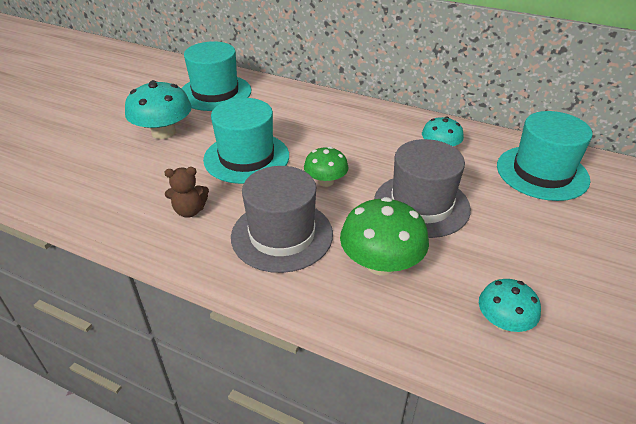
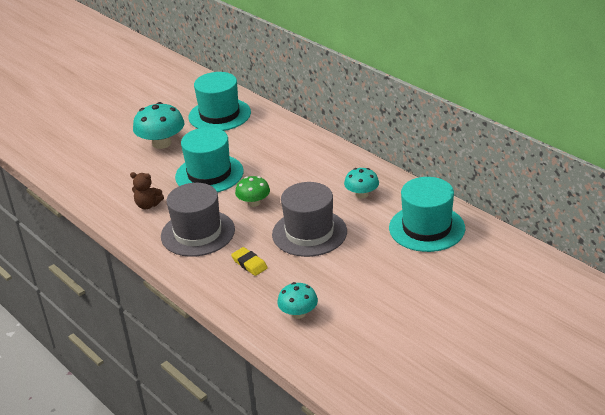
camera: 25 degrees right, 5 degrees down
green mushroom [340,197,429,275] -> yellow eraser [231,247,268,276]

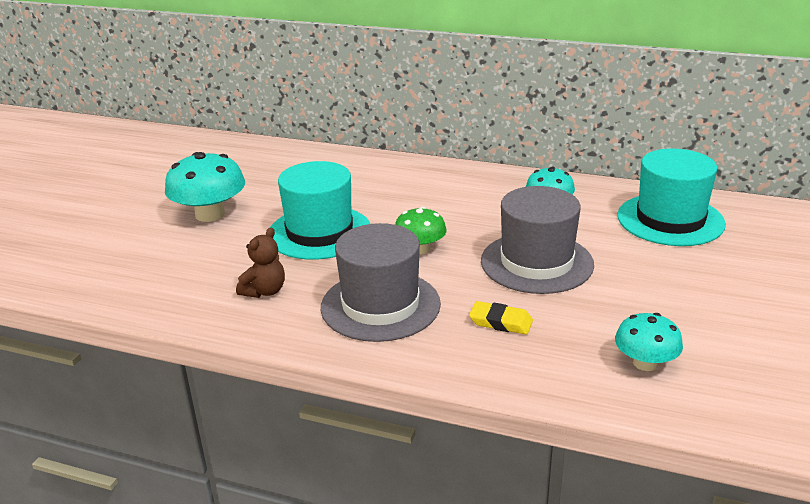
camera: 30 degrees left, 5 degrees down
brown teddy bear [130,172,164,209] -> brown teddy bear turned 45 degrees counterclockwise [236,227,285,298]
turquoise hat [189,72,251,131] -> none

